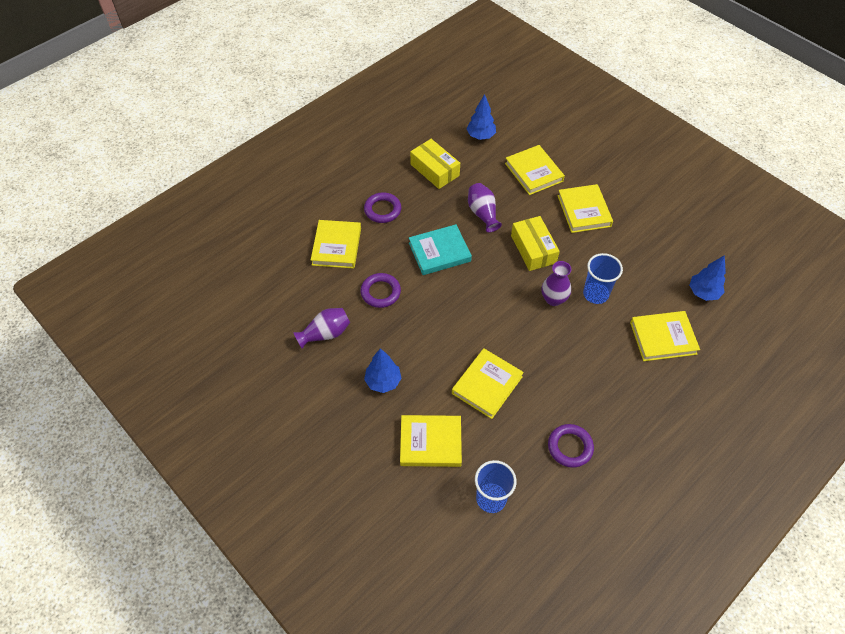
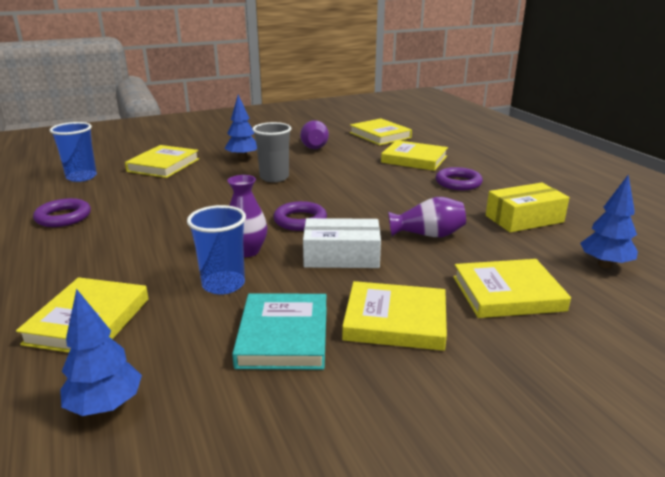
camera: 110 degrees right, 30 degrees down
purple ring [360,273,401,308] -> purple ring moved to [273,201,327,231]
turquoise book [409,224,472,275] -> turquoise book moved to [232,293,327,370]
yellow book [452,349,524,419] -> yellow book moved to [350,118,412,145]
yellow box [511,216,560,271] -> white box [303,218,381,268]
none -> grey cup [252,122,292,182]

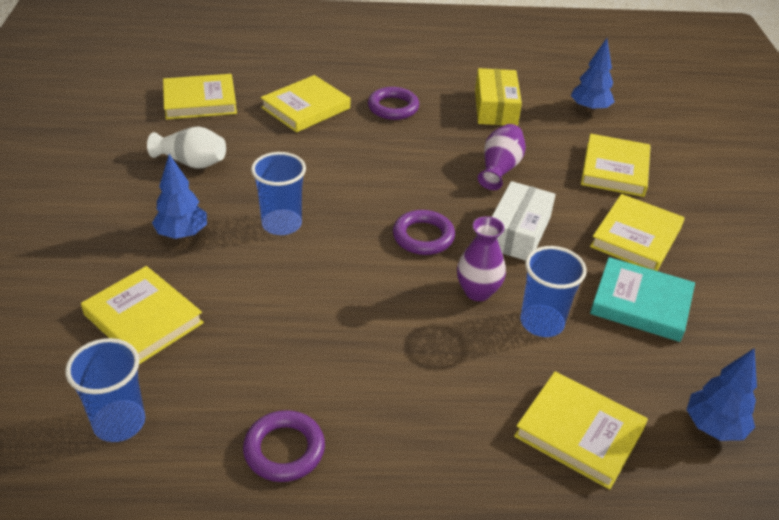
camera: 70 degrees left, 15 degrees up
grey cup [252,122,292,182] -> blue cup [251,152,306,235]
purple vase [300,120,329,149] -> white vase [147,126,226,169]

